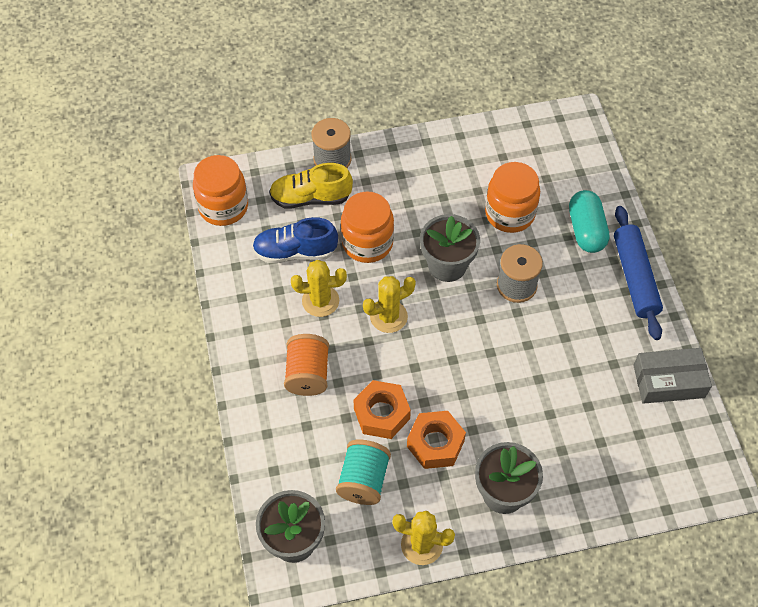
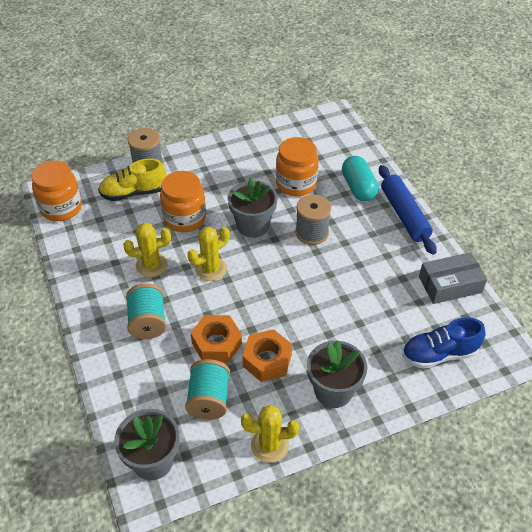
camera: 10 degrees left, 10 degrees down
blue shoe [252,217,338,263] -> blue shoe moved to [402,317,486,369]
orange spool [284,334,329,396] -> turquoise spool [126,283,166,339]

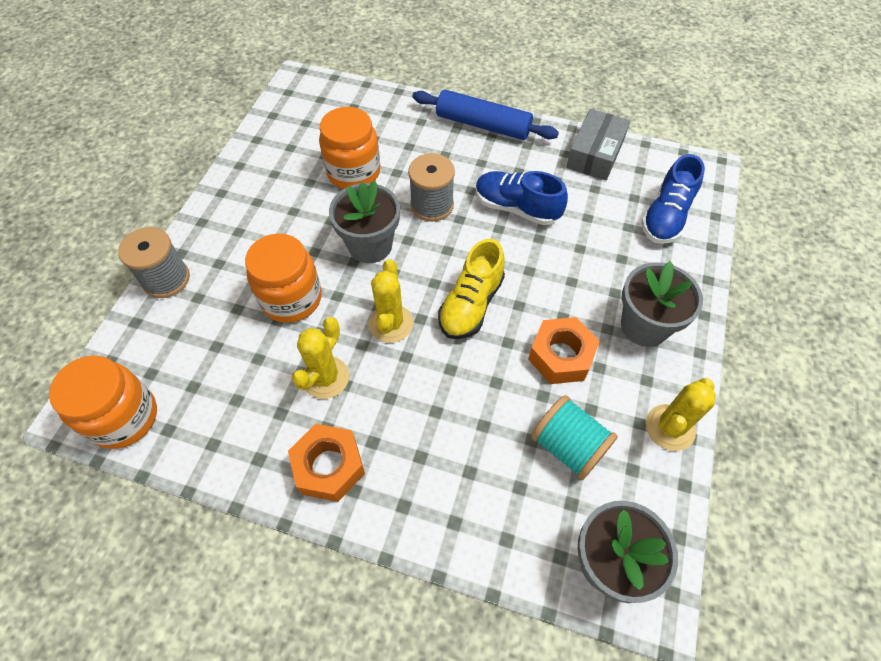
camera: 50 degrees left, 10 degrees up
yellow shoe [98,158,166,201] -> yellow shoe moved to [438,239,505,339]
turquoise spool [126,283,166,339] -> none
orange nut [191,315,242,362] -> orange nut moved to [288,424,365,502]
turquoise capsule [342,156,379,201] -> none
none -> blue shoe [475,171,568,225]

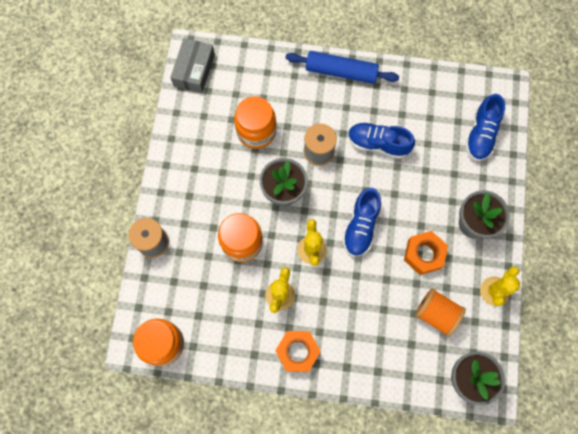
camera: 10 degrees left, 15 degrees up
yellow shoe [438,239,505,339] -> blue shoe [342,188,381,257]
turquoise spool [531,395,618,480] -> orange spool [415,288,466,337]
grey box [566,109,630,180] -> grey box moved to [170,38,215,93]

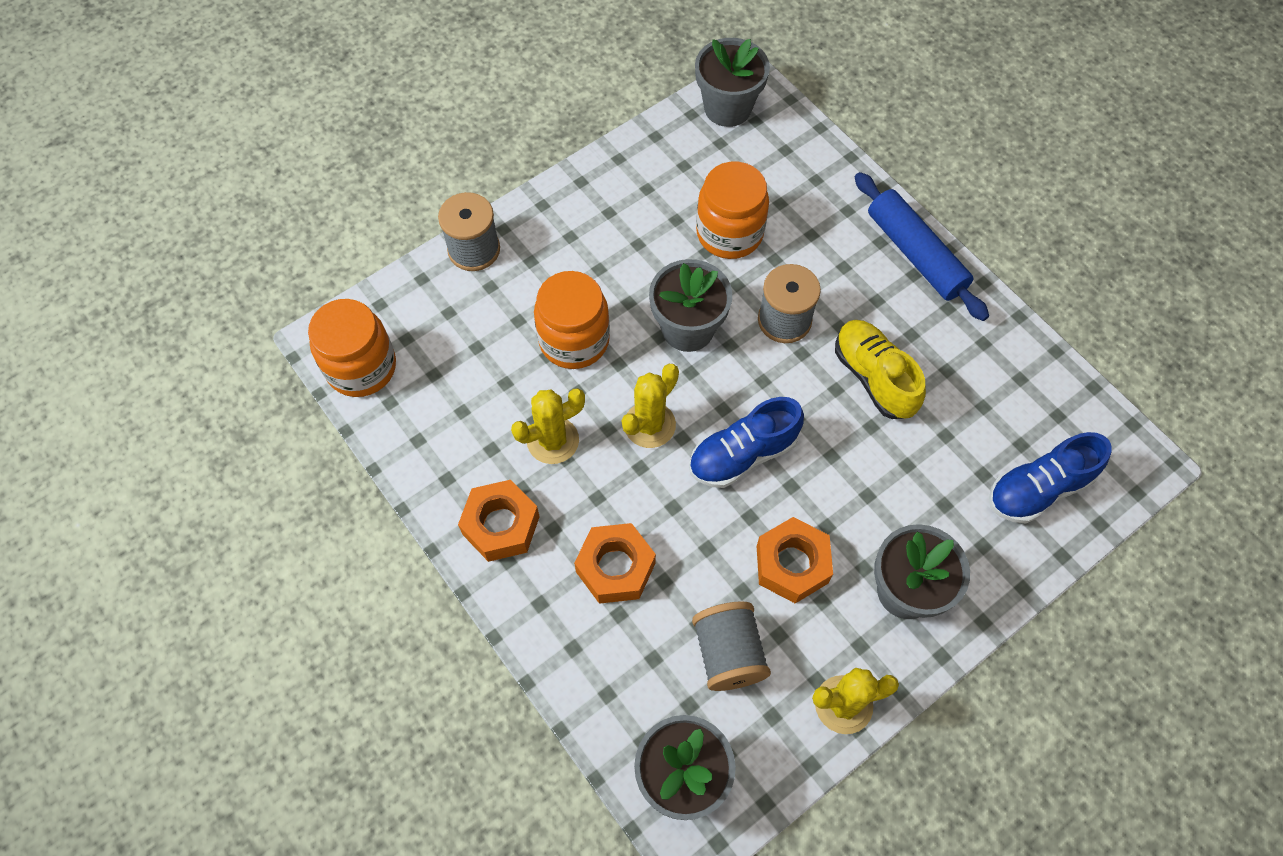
camera: 45 degrees right, 10 degrees down
grey box [170,38,215,93] -> grey flower pot [695,38,770,127]
blue shoe [348,122,415,159] -> yellow shoe [835,320,926,419]
orange spool [415,288,466,337] -> grey spool [692,601,771,691]
none -> orange nut [574,523,656,604]

